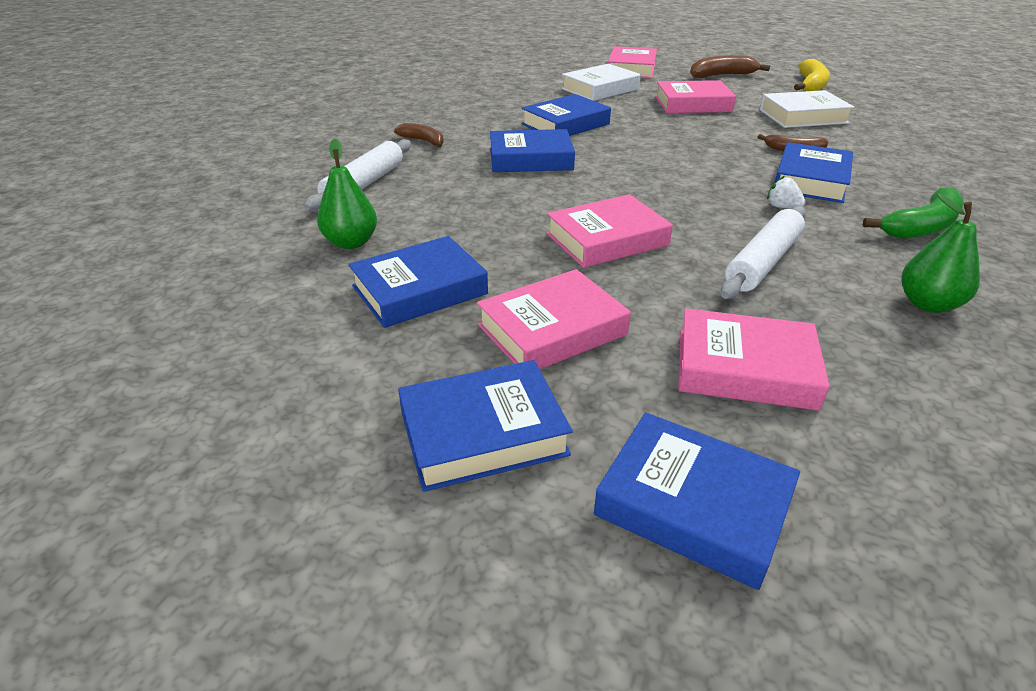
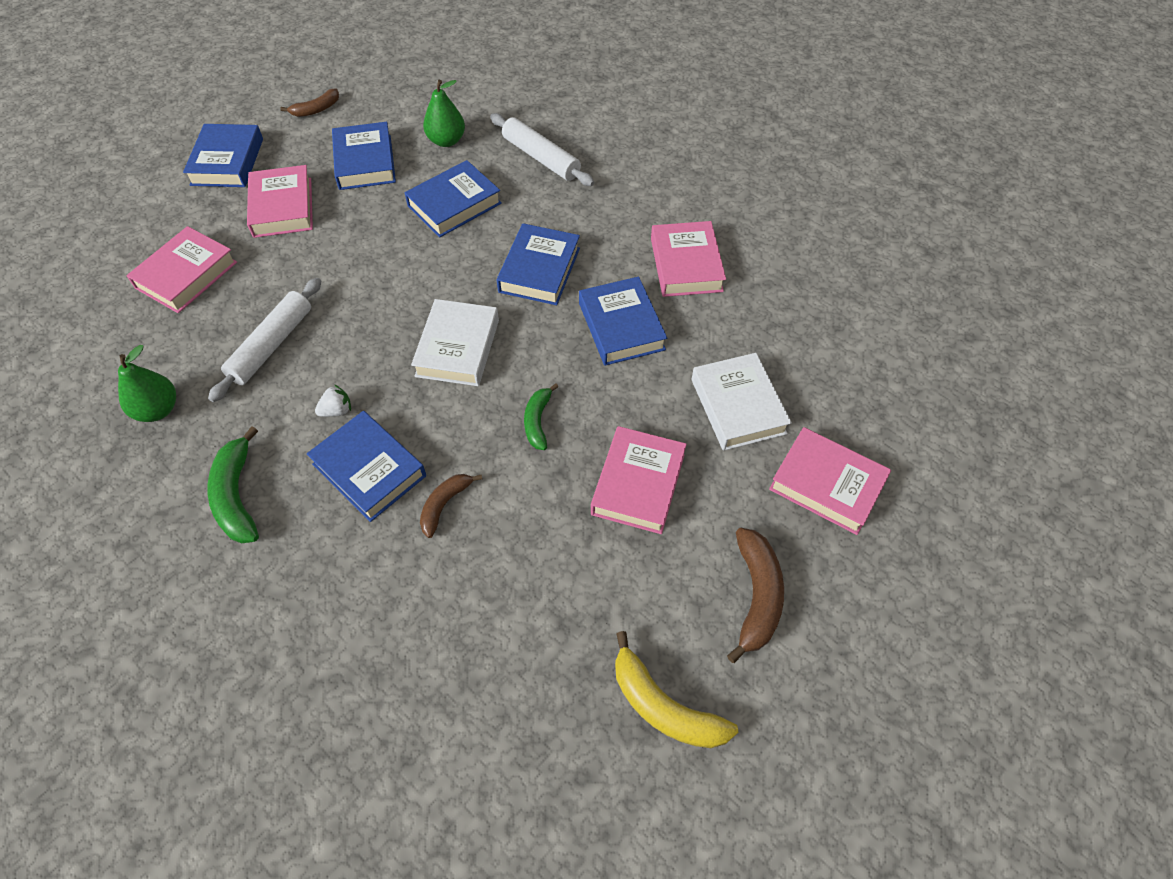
camera: 110 degrees right, 20 degrees up
brown banana [394,123,444,148] -> brown banana moved to [280,88,339,117]
pink book [546,194,673,268] -> pink book moved to [651,221,726,297]
blue book [594,412,800,590] -> blue book moved to [405,160,502,238]
white rolling pin [720,206,806,299] -> white rolling pin turned 60 degrees clockwise [208,278,321,402]
white book [760,90,854,128] -> white book moved to [411,299,499,386]
none -> green banana [524,383,558,450]

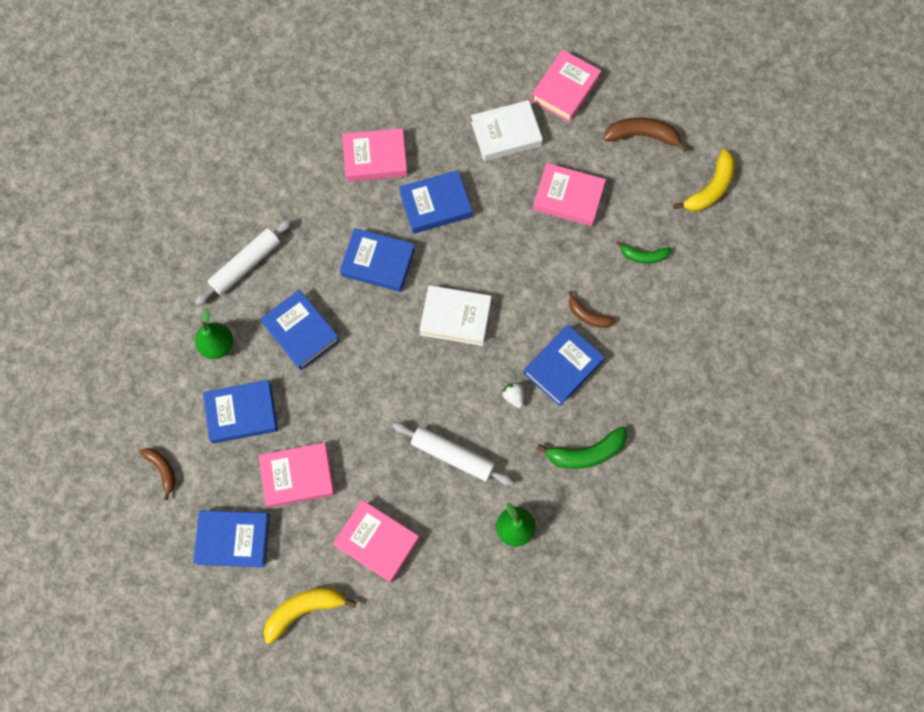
camera: 90 degrees left, 15 degrees up
green banana [524,383,558,450] -> green banana moved to [616,241,671,264]
none -> yellow banana [264,588,357,644]

